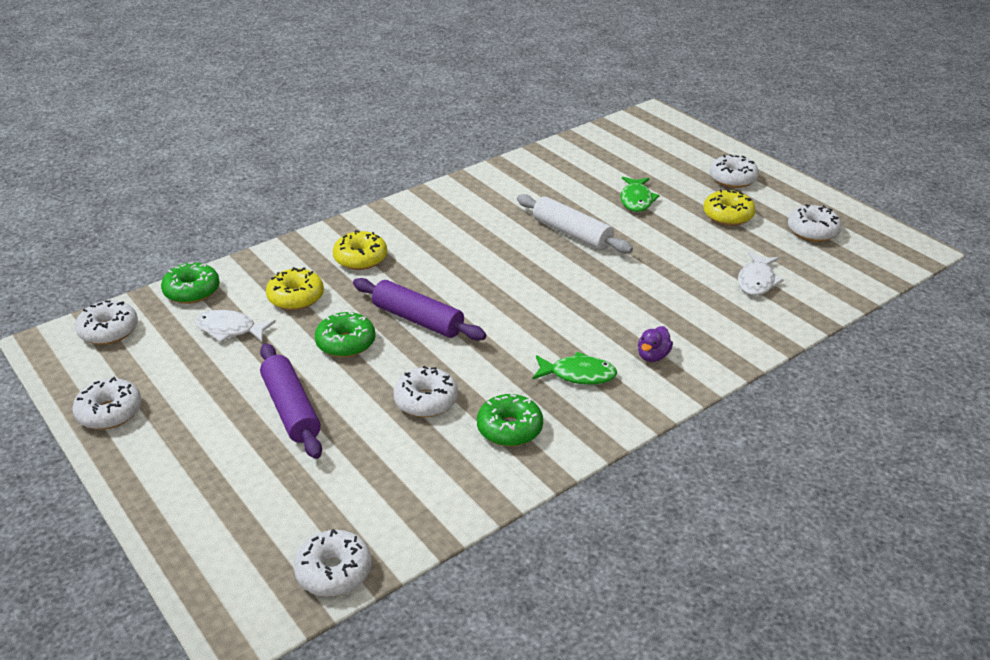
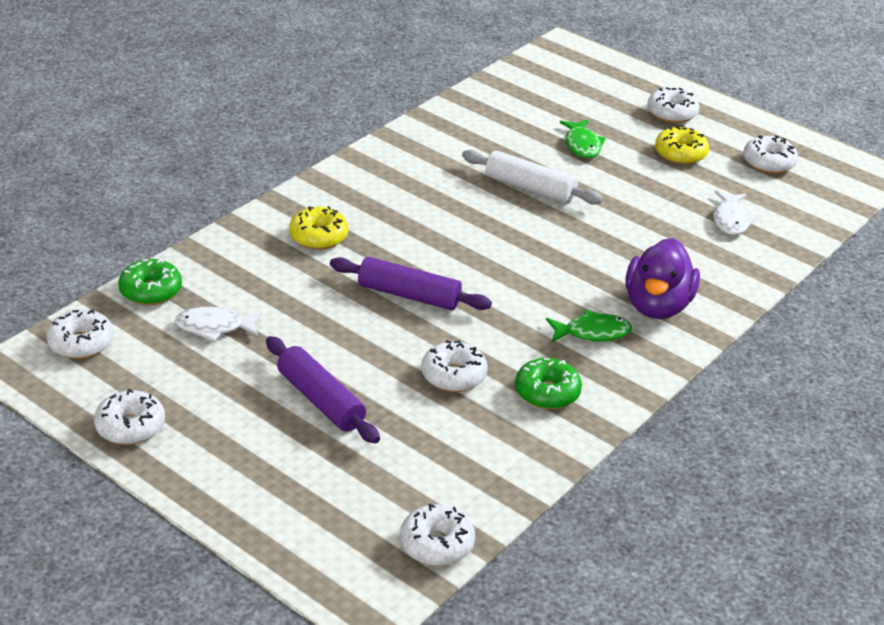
camera: 15 degrees left, 0 degrees up
yellow donut [266,267,324,310] -> none
green donut [315,312,376,357] -> none
purple duck [638,326,673,362] -> purple duck [625,238,700,319], size x2.19

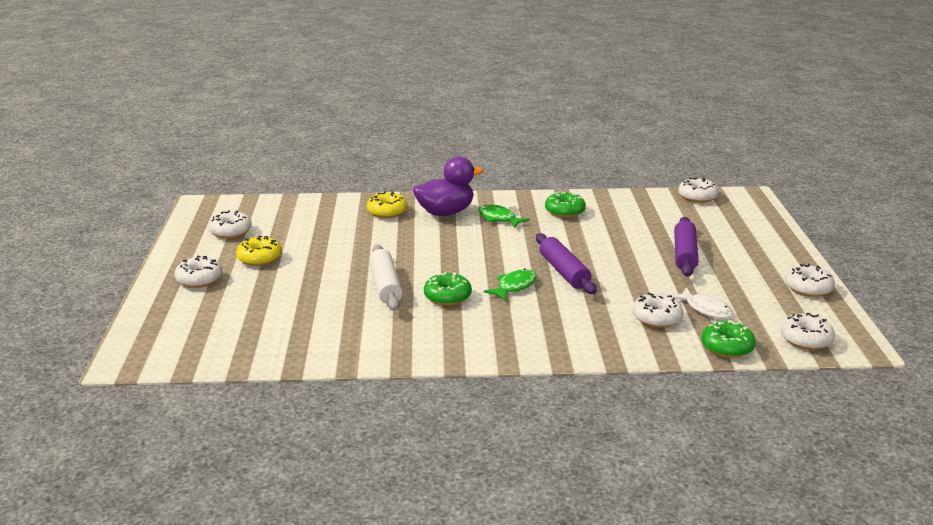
camera: 130 degrees left, 10 degrees down
yellow donut [289,206,348,250] -> yellow donut moved to [367,191,408,218]
white donut [421,340,488,392] -> white donut moved to [633,293,684,328]
green fish [560,120,606,158] -> green fish moved to [484,269,537,301]
white fish [713,191,758,235] -> none
none -> green donut [424,272,472,306]

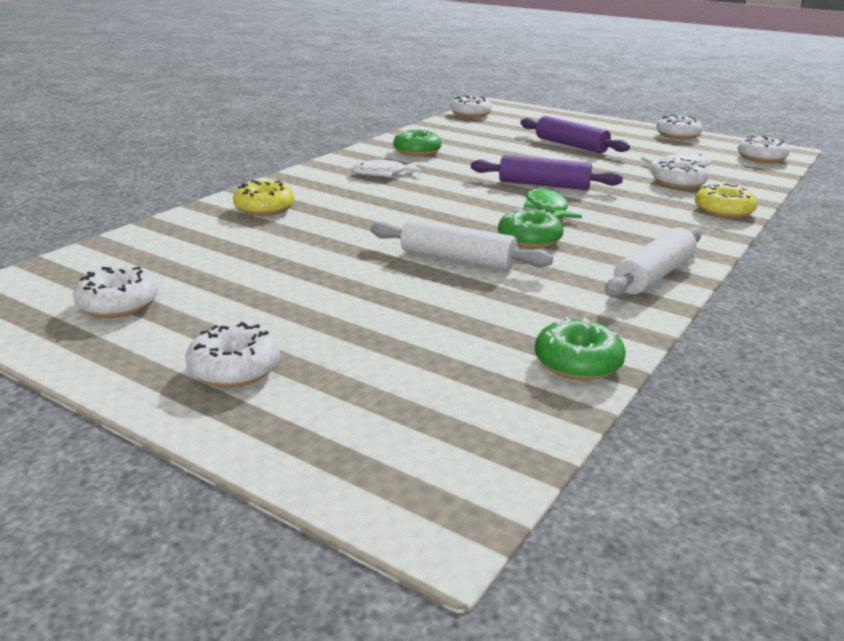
camera: 55 degrees left, 0 degrees up
yellow donut [236,235,282,266] -> yellow donut moved to [695,183,757,219]
purple duck [413,156,483,216] -> none
green fish [478,204,530,228] -> white fish [351,160,423,177]
green donut [701,320,756,358] -> green donut moved to [535,317,626,381]
none -> white rolling pin [605,227,701,297]

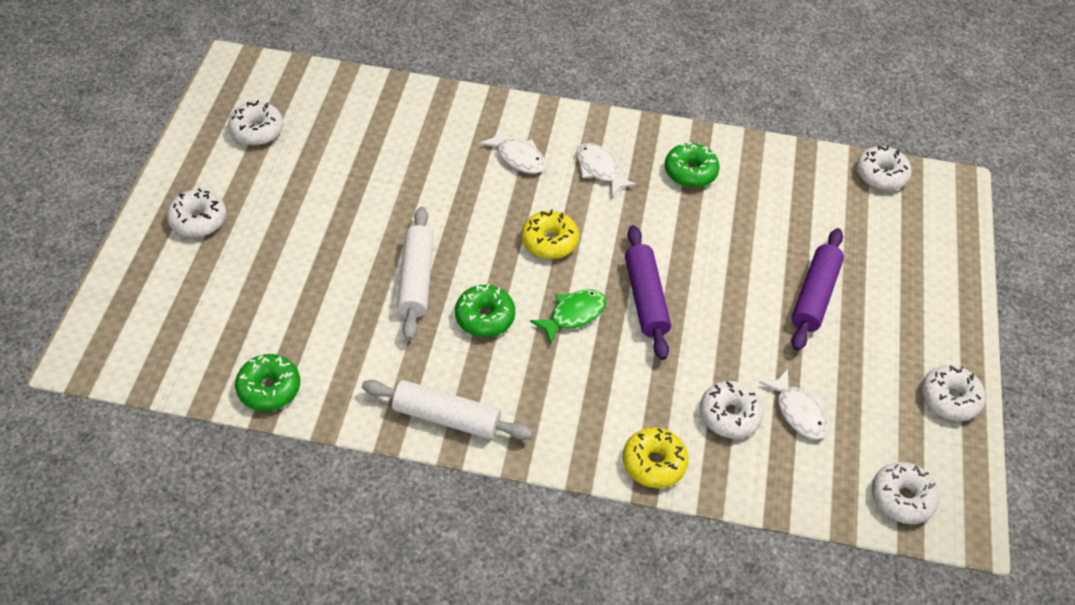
camera: 65 degrees right, 25 degrees up
yellow donut [233,180,294,216] -> yellow donut moved to [521,209,579,259]
none -> white fish [479,127,546,174]

